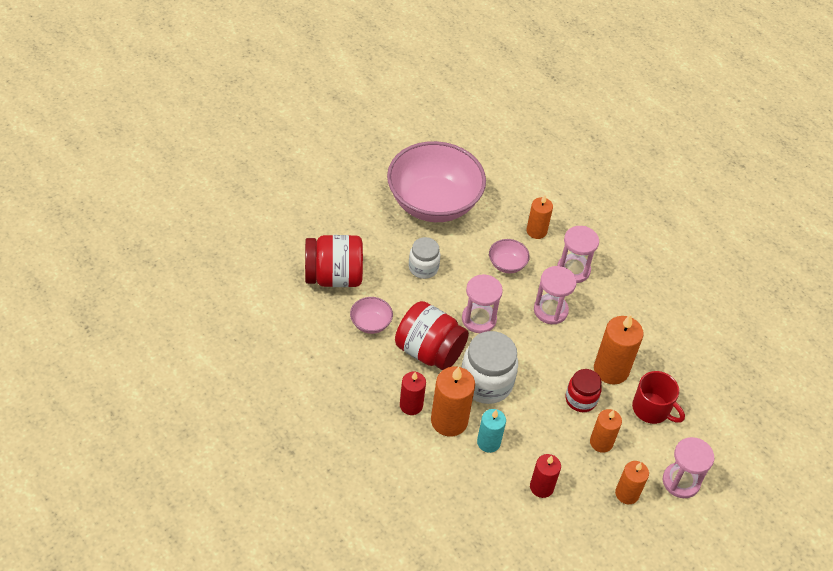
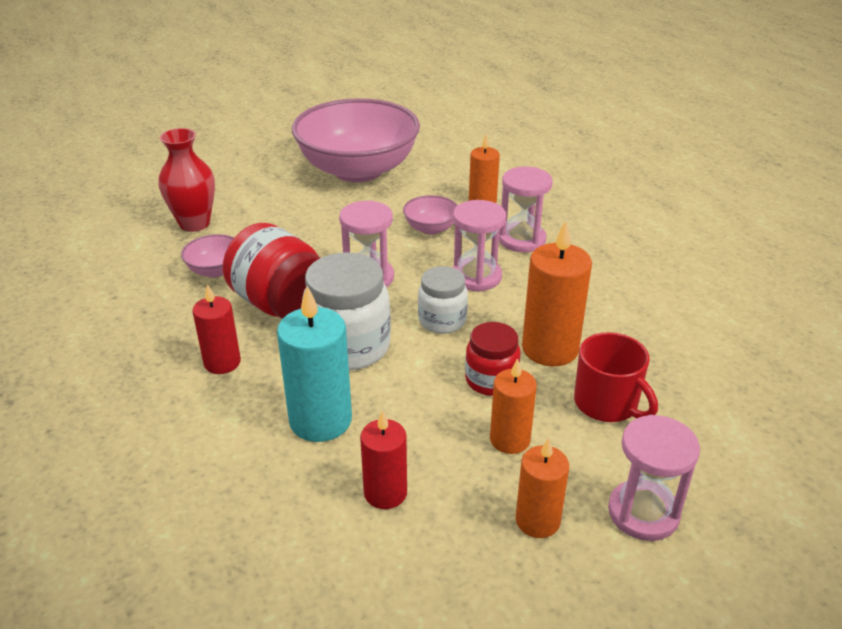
camera: 15 degrees right, 15 degrees down
red jar [305,235,363,287] -> red vase [159,128,215,232]
white jar [409,237,440,279] -> white jar moved to [418,266,468,334]
orange candle [431,366,475,437] -> none
turquoise candle [477,409,506,453] -> turquoise candle [277,286,352,442], size x1.59

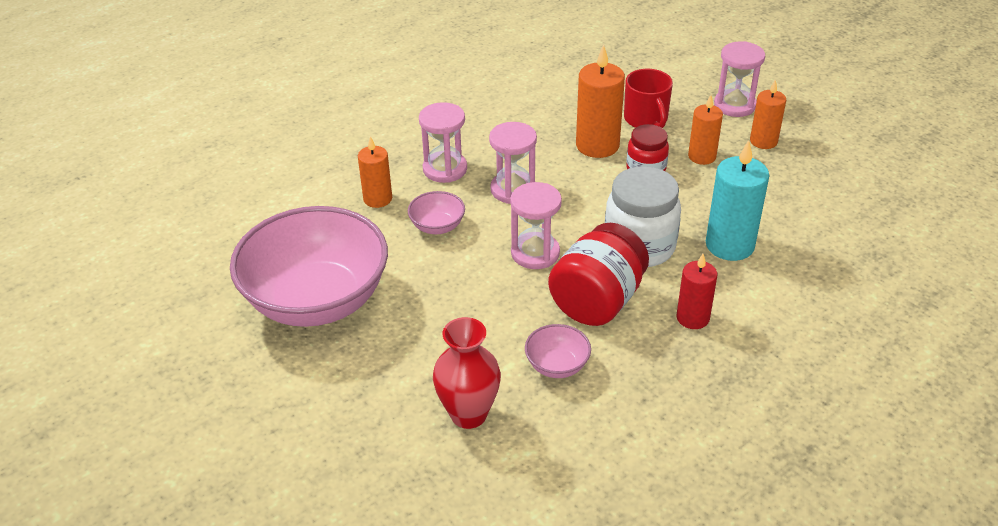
camera: 100 degrees left, 5 degrees up
red candle [360,410,407,509] -> none
white jar [418,266,468,334] -> none
red mug [574,332,658,422] -> red mug turned 120 degrees clockwise [624,69,673,128]

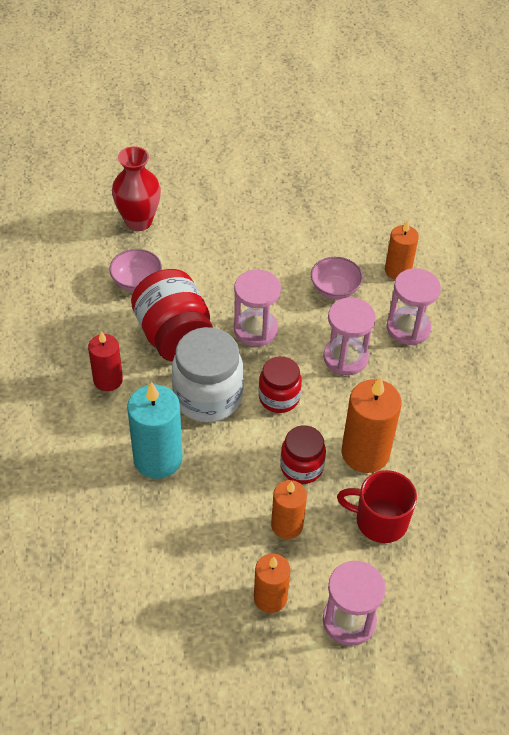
camera: 120 degrees right, 10 degrees up
pink bowl [230,206,388,327] -> none
none -> red jar [259,356,302,413]

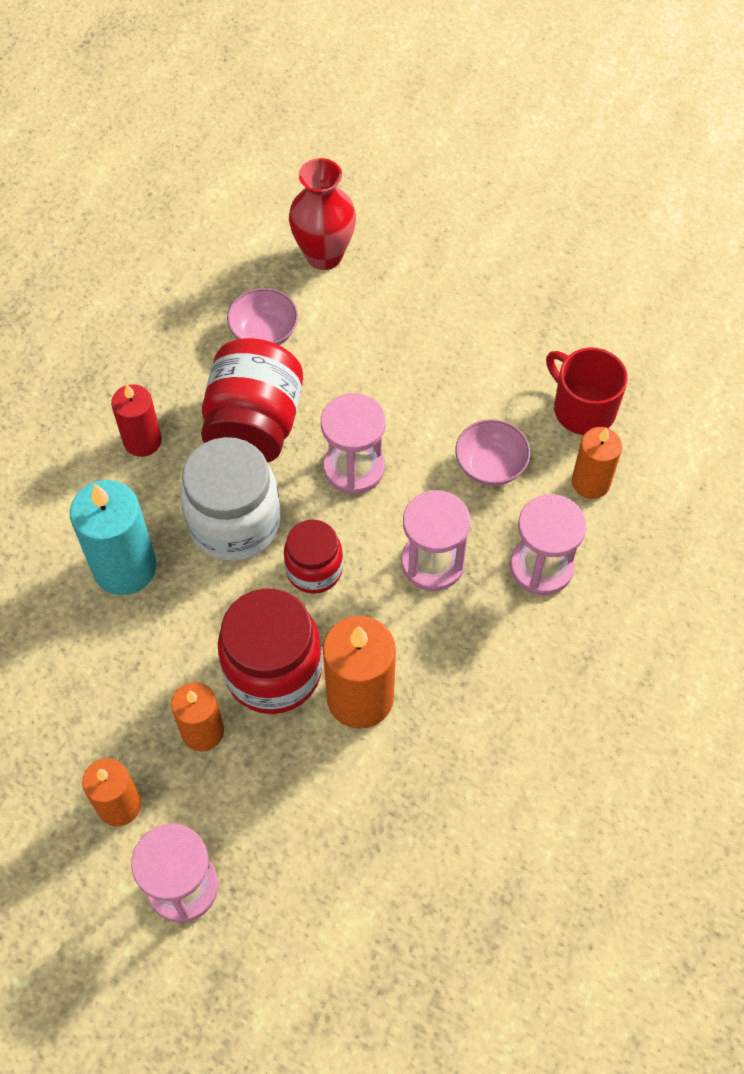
camera: 35 degrees right, 10 degrees up
red jar [280,426,326,484] -> red jar [218,589,322,714], size x1.65
red mug [337,470,417,543] -> red mug moved to [546,348,628,435]

